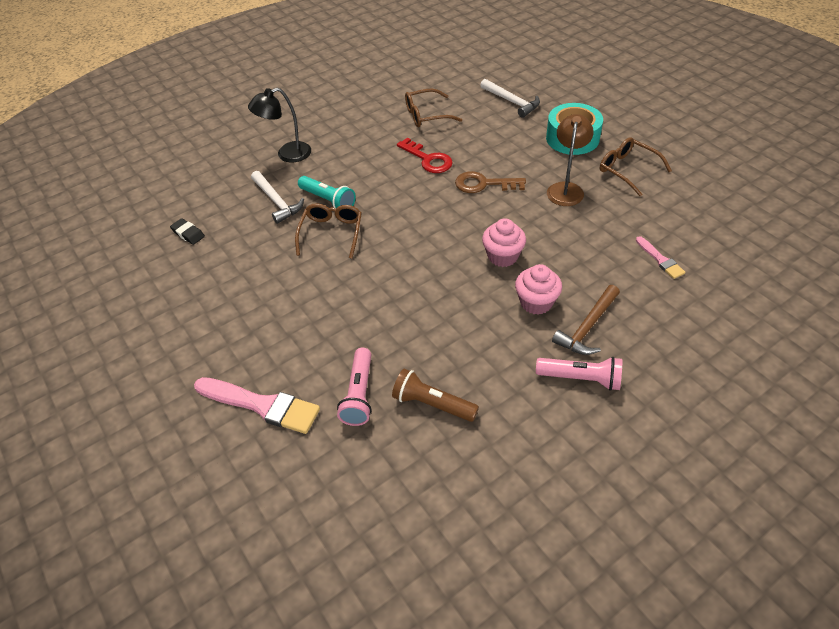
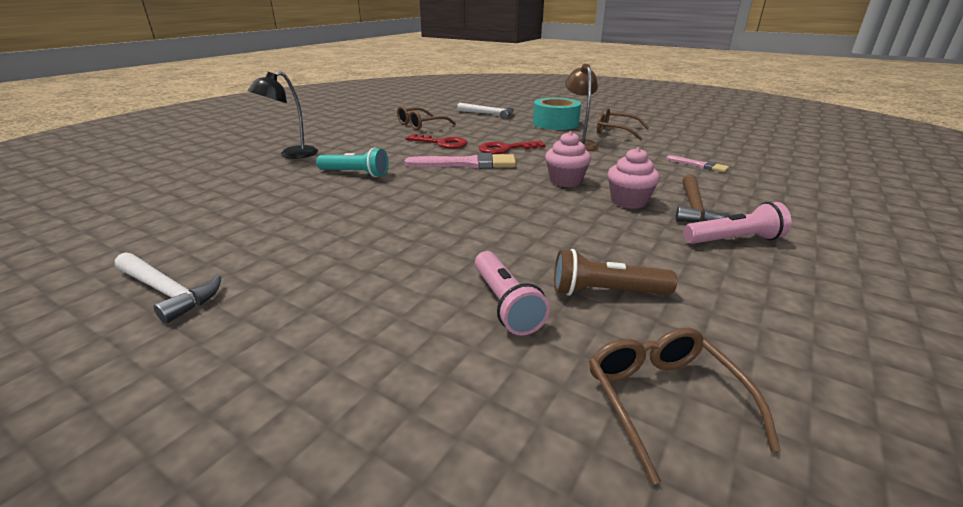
camera: 25 degrees left, 20 degrees down
black eraser [170,218,205,245] -> none
pink brush [194,377,320,434] -> pink brush moved to [405,153,516,168]
white hammer [251,171,304,224] -> white hammer moved to [115,252,221,324]
brown glasses [295,203,362,259] -> brown glasses moved to [589,328,781,485]
brown key [455,171,526,193] -> red key [479,141,545,154]

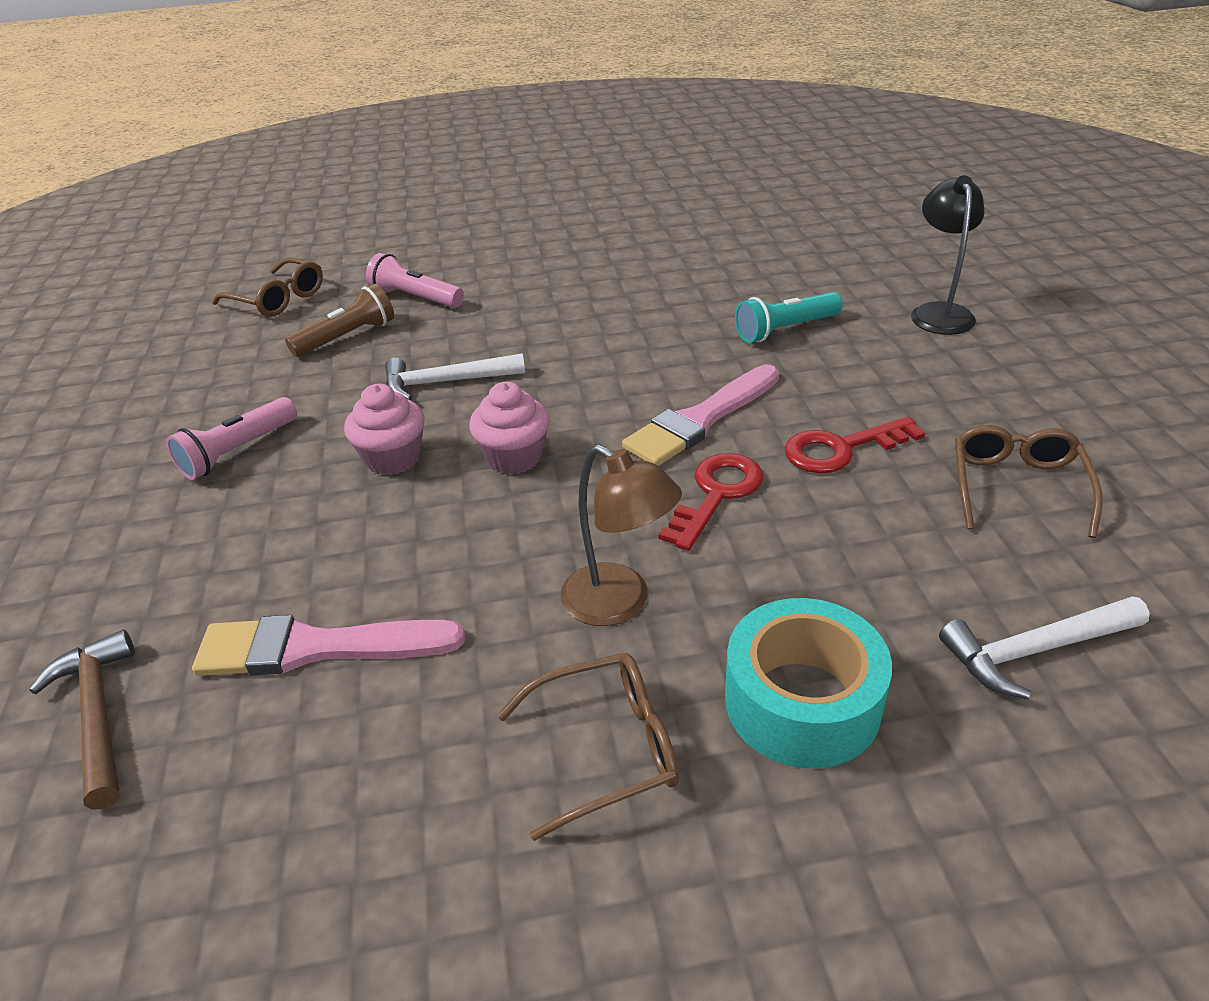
camera: 140 degrees right, 10 degrees up
white hammer [115,252,221,324] -> white hammer moved to [385,353,525,400]
pink brush [666,155,729,172] -> pink brush [192,615,465,676], size x1.87
brown hammer [675,175,731,222] -> brown hammer moved to [30,630,135,810]

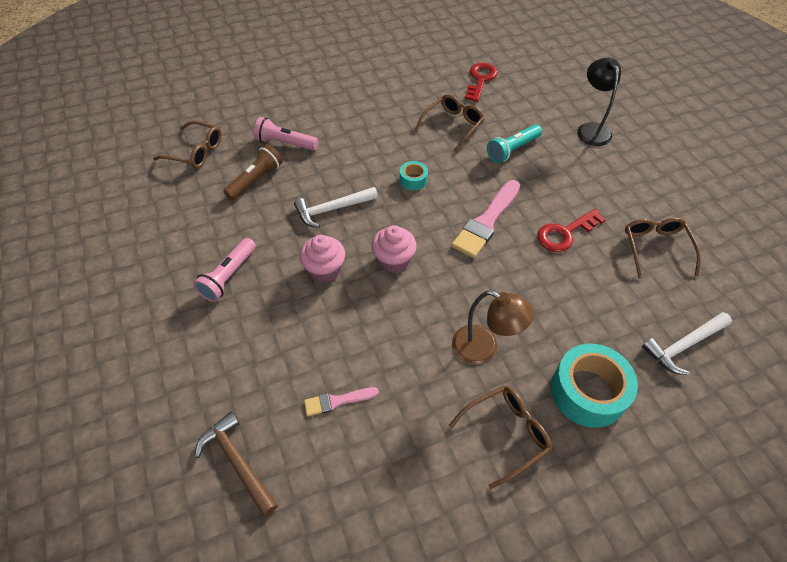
camera: 15 degrees left, 15 degrees up
pink brush [192,615,465,676] -> pink brush [304,387,379,416], size x0.53
red key [658,453,763,551] -> red key moved to [465,63,498,102]
none -> turquoise tape [400,161,428,190]
none -> brown glasses [415,94,485,152]

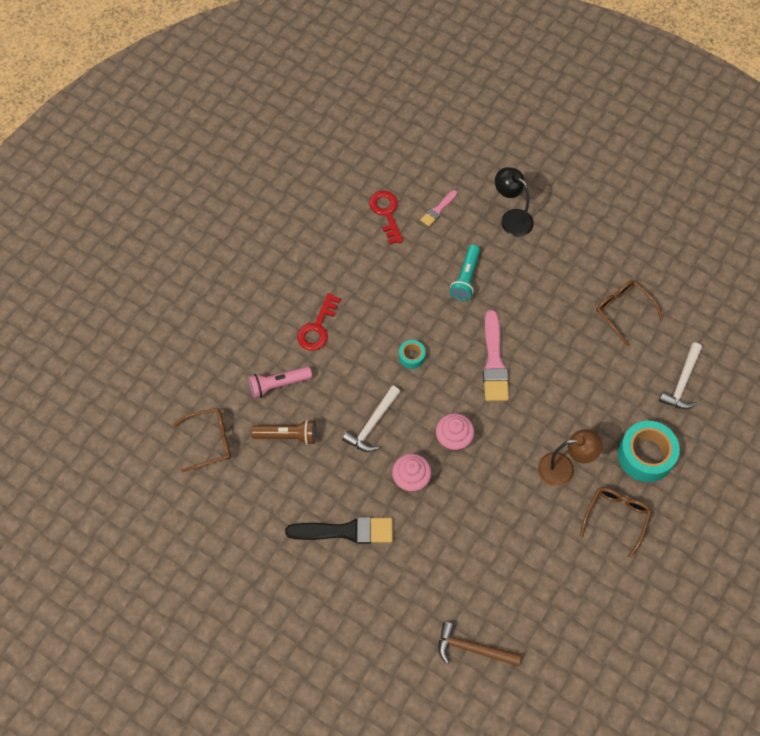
camera: 35 degrees left, 10 degrees up
pink flashlight [193,238,256,302] -> black brush [285,517,393,544]
brown flashlight [223,145,283,200] -> brown flashlight turned 90 degrees clockwise [251,419,316,445]
pink brush [304,387,379,416] -> pink brush moved to [420,190,457,226]
brown glasses [415,94,485,152] -> none
red key [537,209,606,252] -> red key moved to [297,293,341,351]

